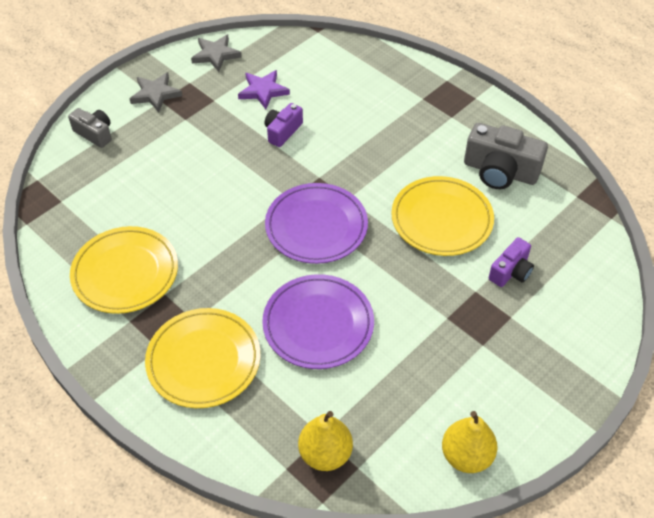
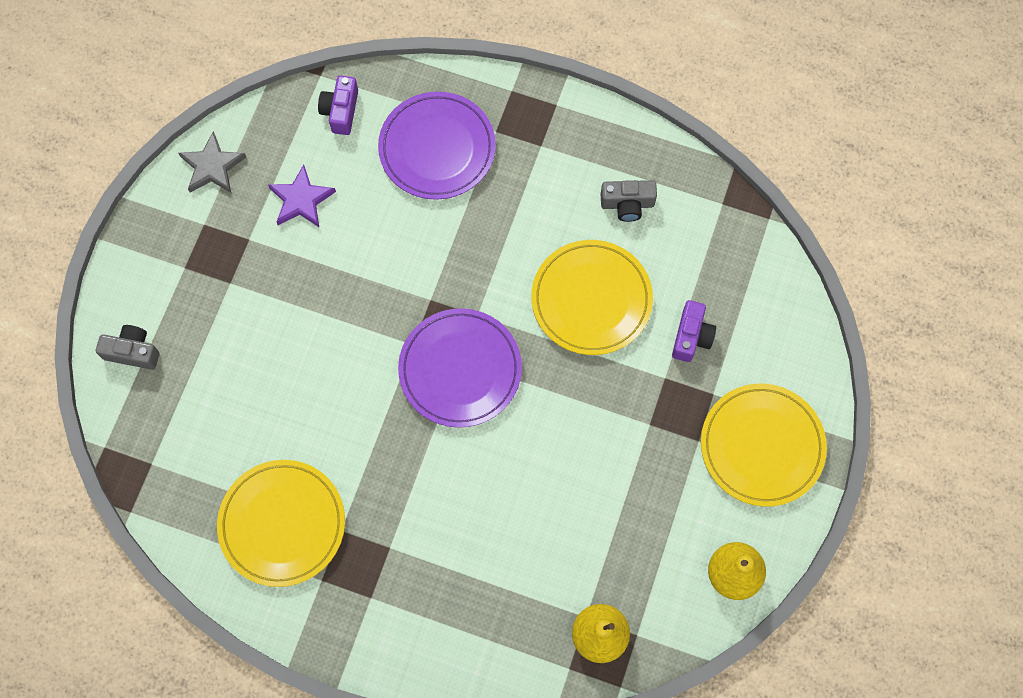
camera: 25 degrees left, 20 degrees up
grey star [130,72,182,113] -> none
yellow plate [145,308,260,408] -> yellow plate moved to [701,384,827,507]
purple plate [262,274,374,369] -> purple plate moved to [378,92,496,200]
purple camera [264,103,303,147] -> purple camera moved to [318,75,358,135]
grey camera [464,123,548,189] -> grey camera [601,180,657,222], size x0.59

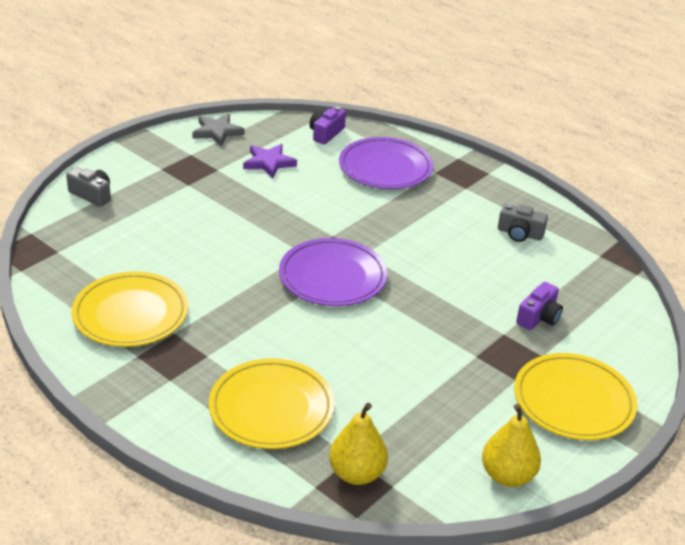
camera: 20 degrees right, 35 degrees down
yellow plate [531,240,653,355] -> yellow plate moved to [209,359,335,449]

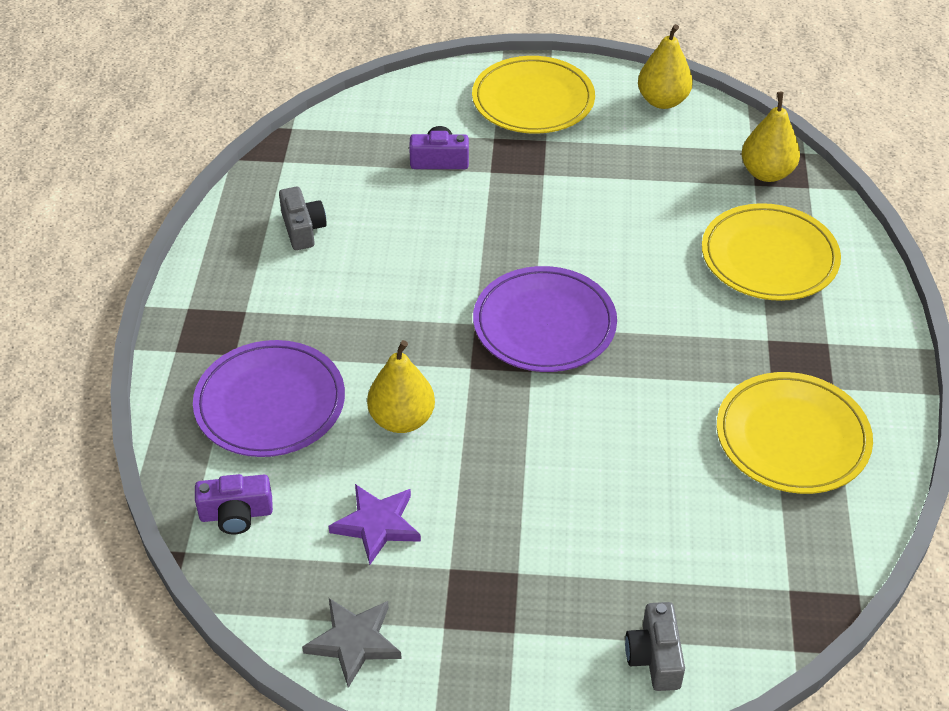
camera: 125 degrees left, 10 degrees up
none -> yellow pear [367,340,435,433]

